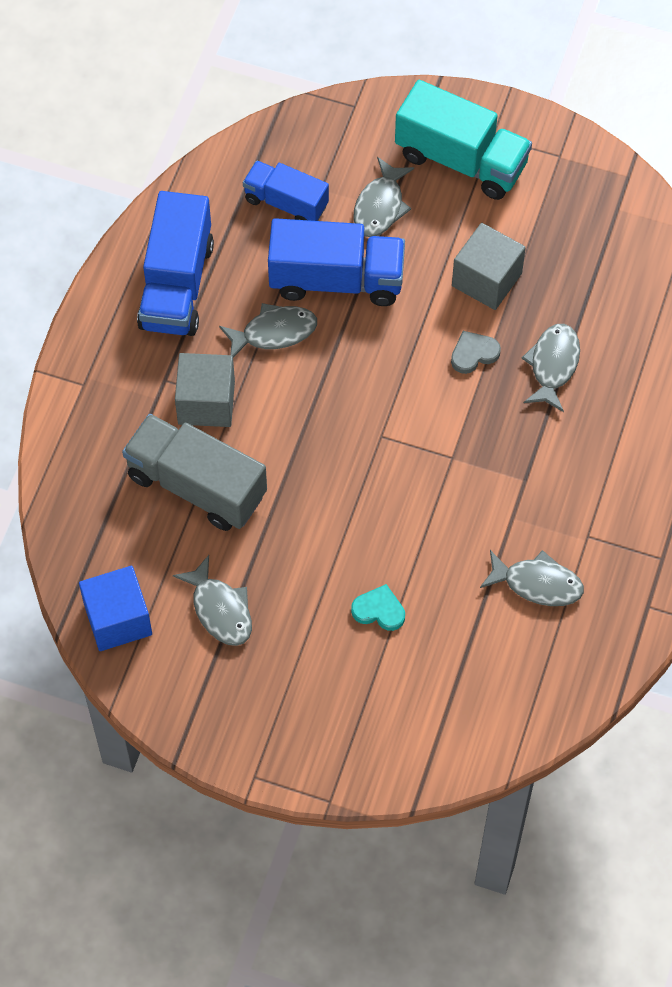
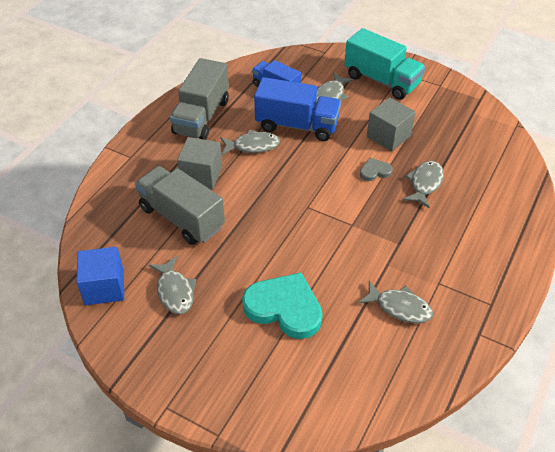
camera: 10 degrees right, 15 degrees down
blue truck [137,191,214,336] -> grey truck [170,58,229,140]
turquoise heart [351,584,405,631] -> turquoise heart [242,273,323,339], size x2.11

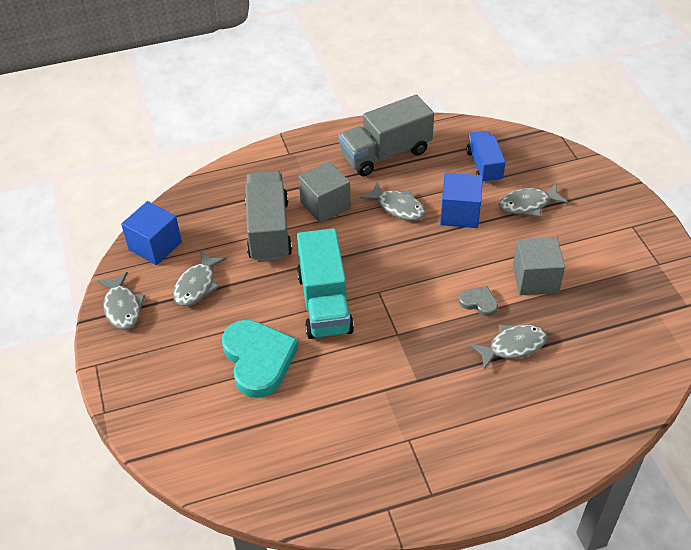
camera: 45 degrees right, 0 degrees up
blue truck [254,77,341,141] -> blue cube [440,173,483,228]
turquoise truck [344,28,425,100] -> turquoise truck moved to [297,228,354,339]
grey fish [358,280,433,323] -> grey fish moved to [97,272,145,330]

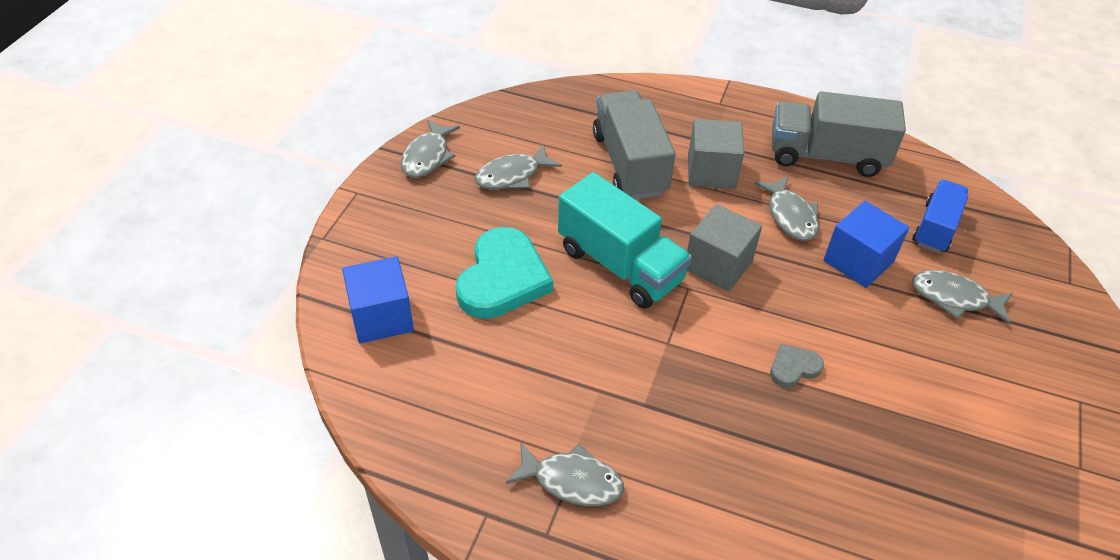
camera: 35 degrees right, 0 degrees up
blue cube [121,201,182,265] -> blue cube moved to [342,256,414,343]
grey truck [245,171,292,262] -> grey truck turned 45 degrees counterclockwise [593,90,676,200]
turquoise truck [297,228,354,339] -> turquoise truck turned 75 degrees counterclockwise [558,172,692,309]
grey heart [459,286,498,316] -> grey heart turned 90 degrees counterclockwise [770,343,824,388]
grey fish [469,324,547,370] -> grey fish moved to [506,442,624,506]
grey cube [513,237,565,295] -> grey cube moved to [687,204,762,292]

